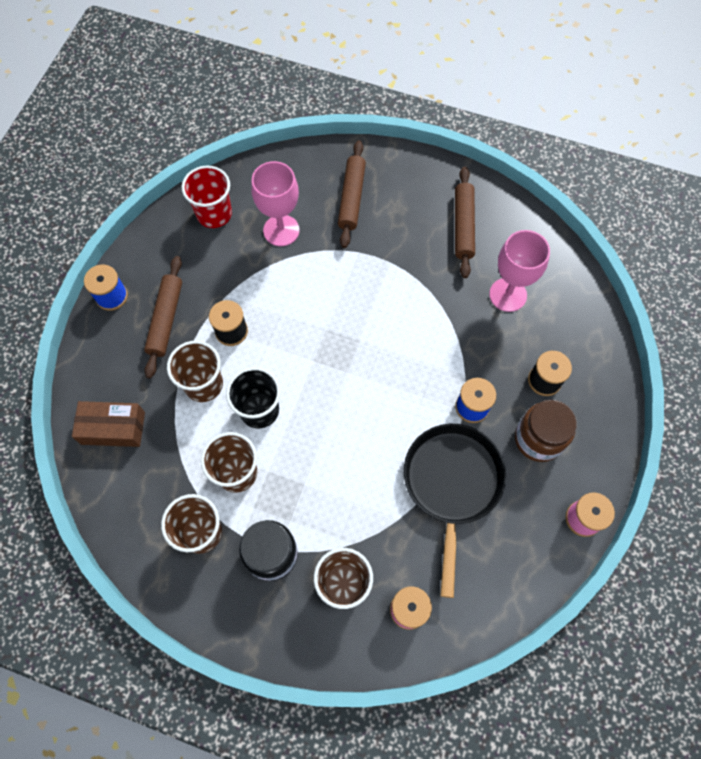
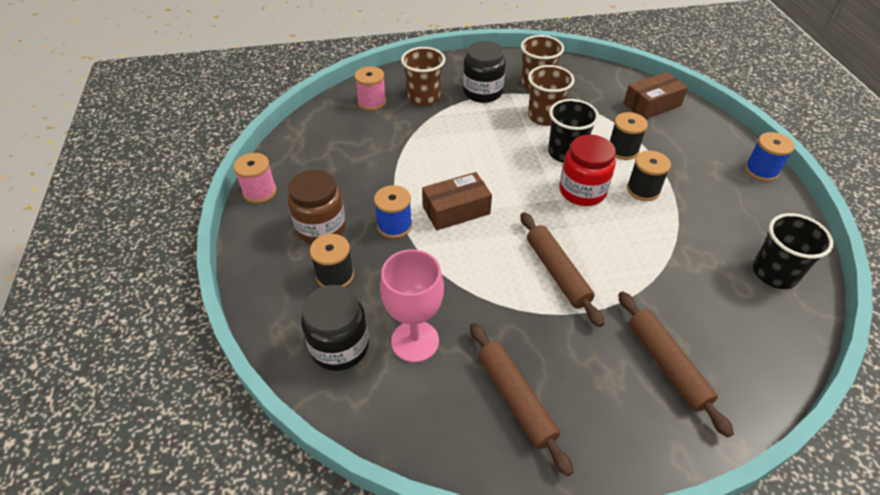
camera: 150 degrees right, 20 degrees down
brown rolling pin [144,256,182,378] -> brown rolling pin moved to [521,212,604,327]
brown cup [167,341,223,402] -> black spool [610,112,648,160]
red cup [182,166,232,228] -> black cup [753,213,834,289]
pink goblet [251,161,299,246] -> none
black pan [404,424,506,598] -> none
none -> black jar [301,285,369,371]
none -> brown box [422,172,492,230]
none -> red jar [559,135,616,206]

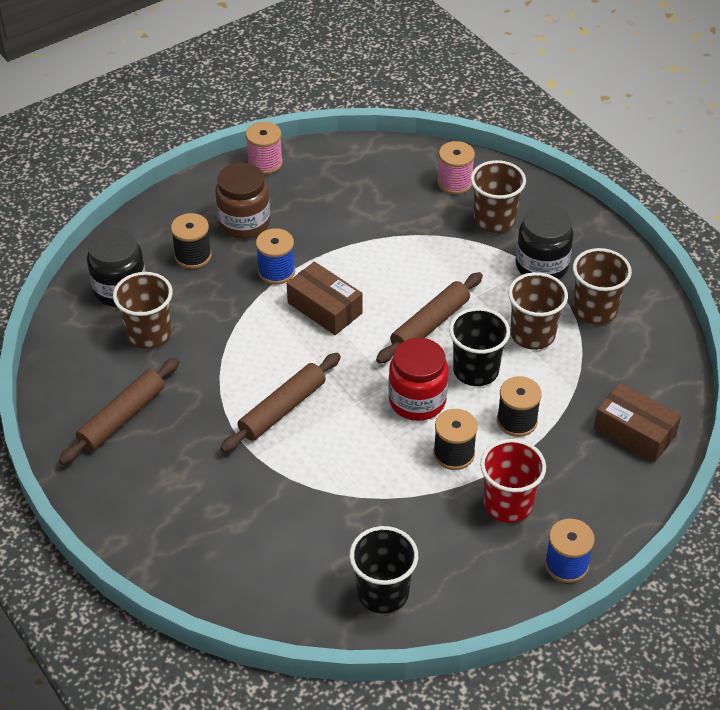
camera: 65 degrees right, 0 degrees up
pink goblet [380,249,444,362] -> brown cup [113,272,173,349]
brown rolling pin [618,291,734,437] -> brown rolling pin moved to [376,272,483,364]
none -> red cup [480,439,546,523]

